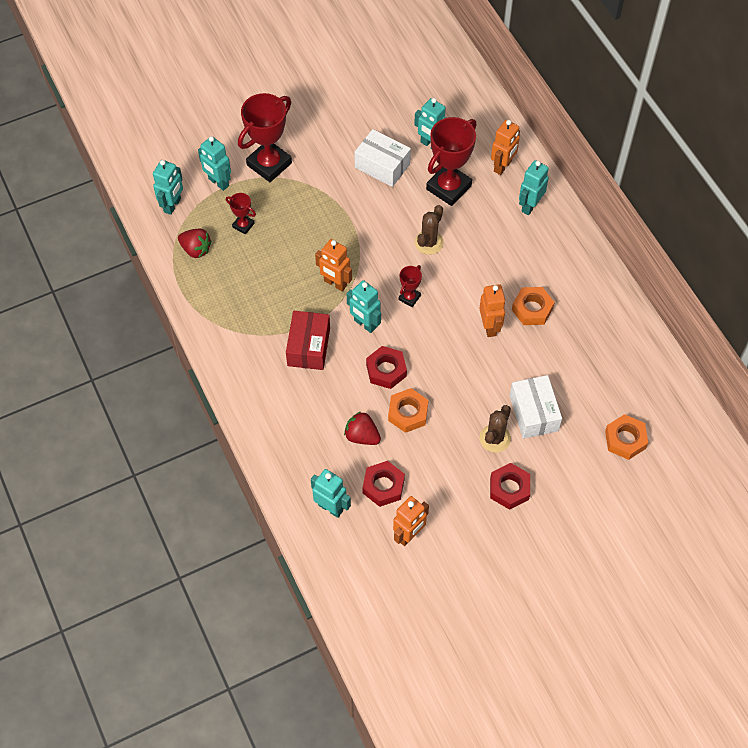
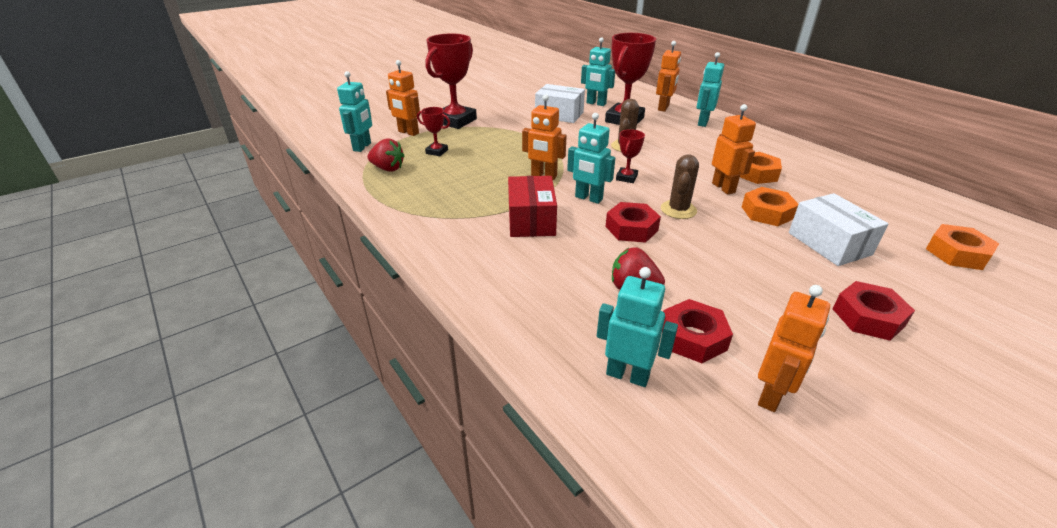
camera: 10 degrees left, 25 degrees down
turquoise robot [198,136,231,191] -> orange robot [386,60,420,136]
orange nut [388,388,428,433] -> orange nut moved to [742,187,799,226]
brown cactus [479,405,511,452] -> brown cactus moved to [661,154,699,219]

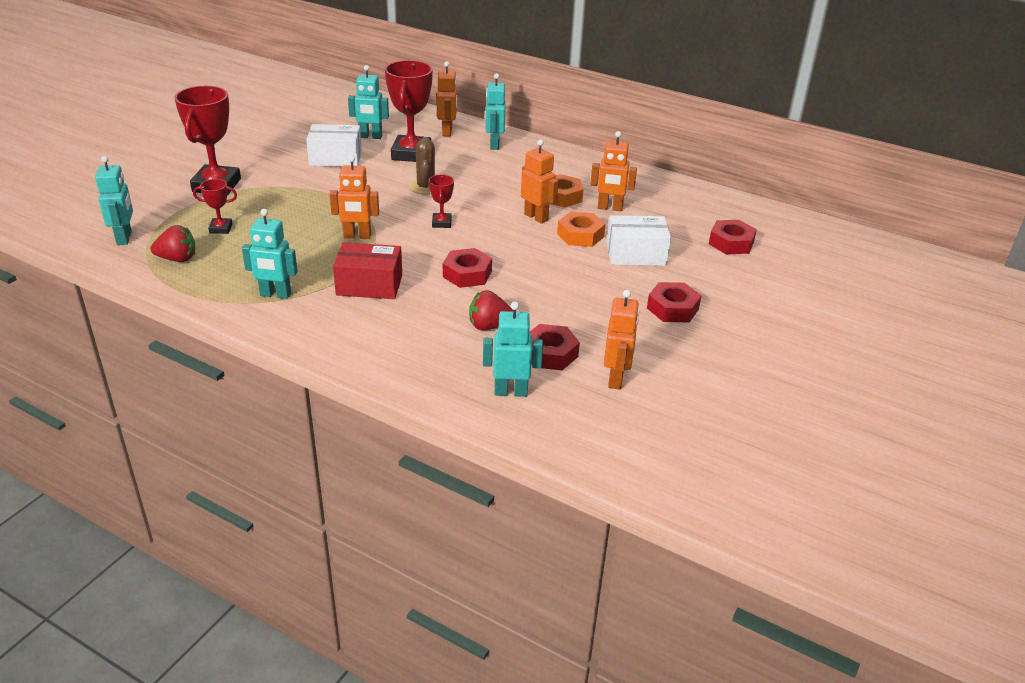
camera: 25 degrees left, 0 degrees up
orange robot [386,60,420,136] -> orange robot moved to [590,131,637,211]
red box [508,176,557,237] -> red box turned 60 degrees counterclockwise [333,242,402,299]
turquoise robot [567,113,615,204] -> turquoise robot moved to [242,209,298,299]
brown cactus [661,154,699,219] -> none
white box [789,193,888,266] -> white box turned 45 degrees counterclockwise [607,215,671,266]
orange nut [926,224,999,270] -> red nut [709,220,757,254]

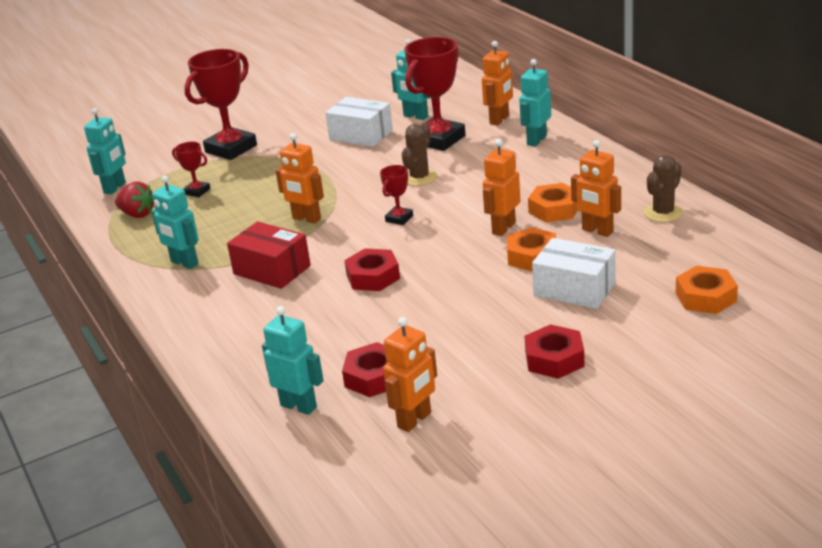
camera: 35 degrees right, 5 degrees down
red strawberry [469,290,513,330] -> none
orange robot [521,139,558,224] -> orange robot turned 135 degrees counterclockwise [483,139,520,236]
red nut [709,220,757,254] -> orange nut [676,266,738,314]
none -> brown cactus [644,155,683,222]

